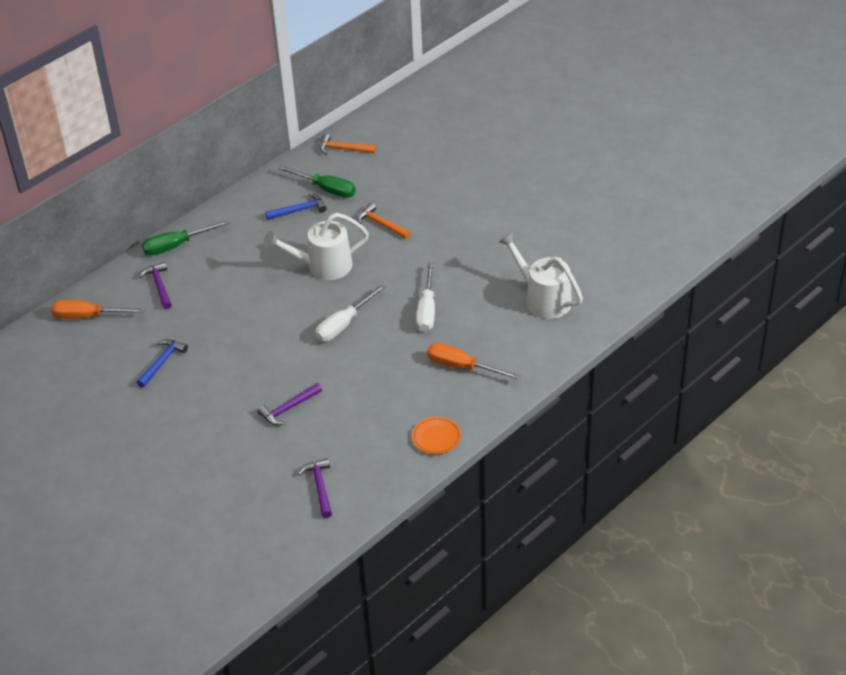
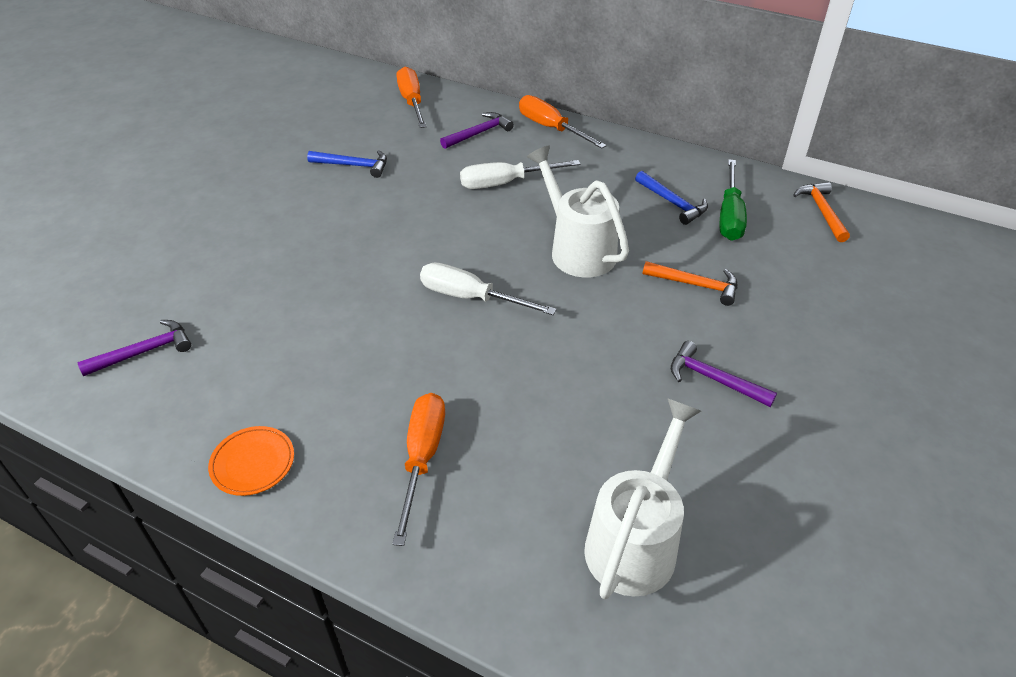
camera: 70 degrees right, 0 degrees up
green screwdriver [142,220,229,255] -> orange screwdriver [519,95,607,149]
purple hammer [257,383,322,426] -> purple hammer moved to [671,341,777,407]
orange hammer [357,203,411,239] -> orange hammer turned 90 degrees clockwise [643,261,737,306]
white screwdriver [416,262,435,332] -> white screwdriver moved to [460,160,581,189]

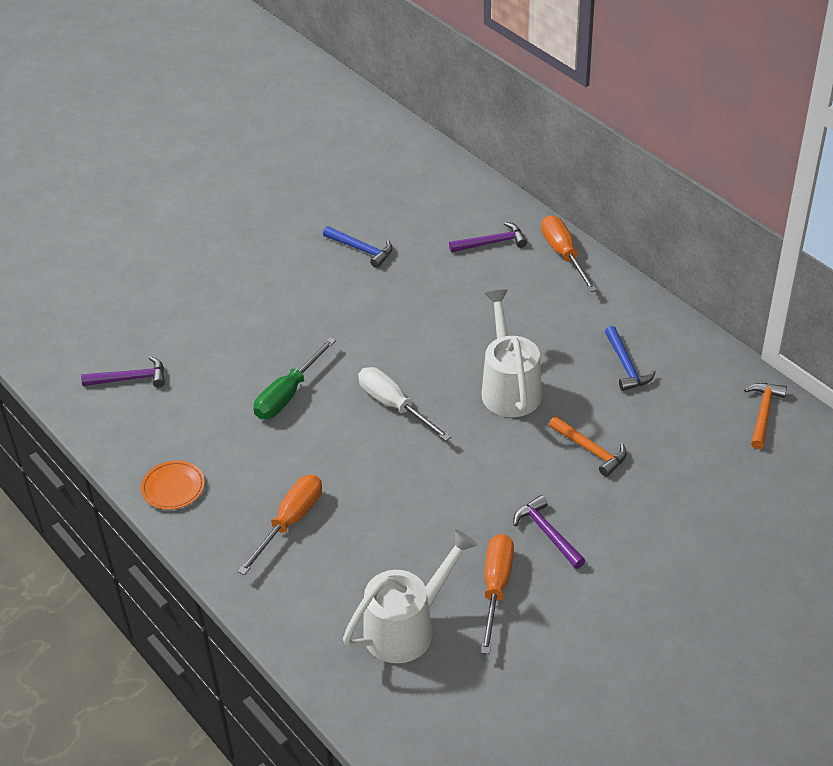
camera: 25 degrees right, 0 degrees up
orange screwdriver [397,67,427,128] -> orange screwdriver moved to [481,534,514,654]
white screwdriver [460,160,581,189] -> none
green screwdriver [720,159,747,241] -> green screwdriver moved to [254,338,336,419]

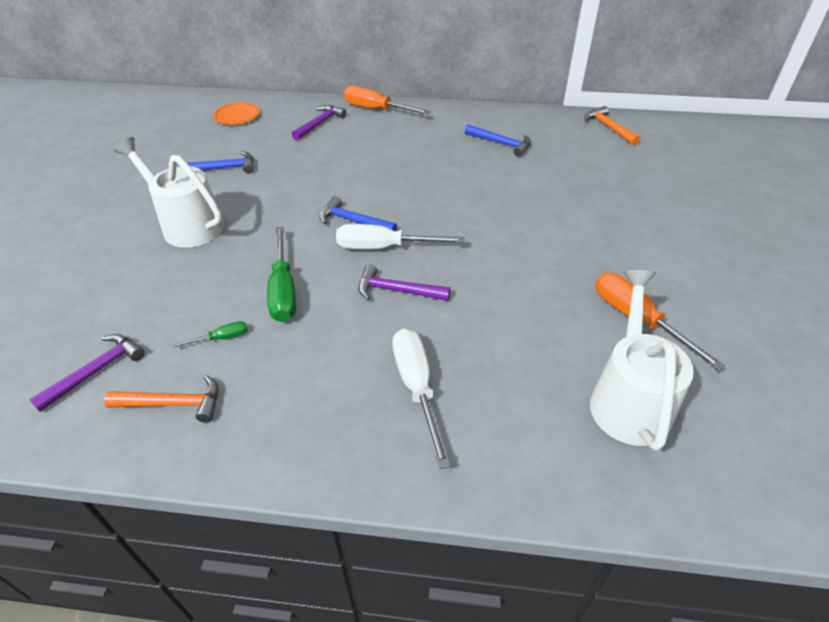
camera: 45 degrees left, 0 degrees up
orange plate [141,461,205,510] -> orange plate moved to [213,102,260,125]
orange screwdriver [238,475,322,575] -> white screwdriver [392,328,451,469]
white watering can [481,289,542,417] -> white watering can moved to [114,137,224,248]
purple hammer [514,495,585,569] -> purple hammer moved to [358,264,450,301]
orange hammer [549,416,627,477] -> orange hammer moved to [104,375,219,423]
none -> green screwdriver [173,321,247,348]
none -> blue hammer [319,196,397,231]

